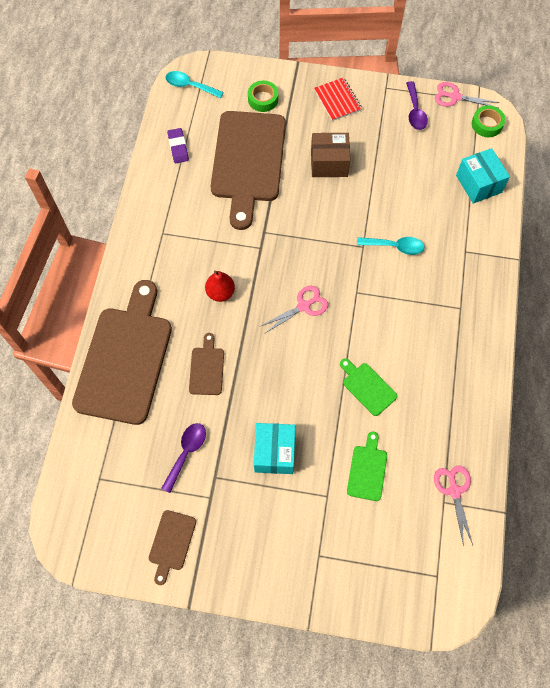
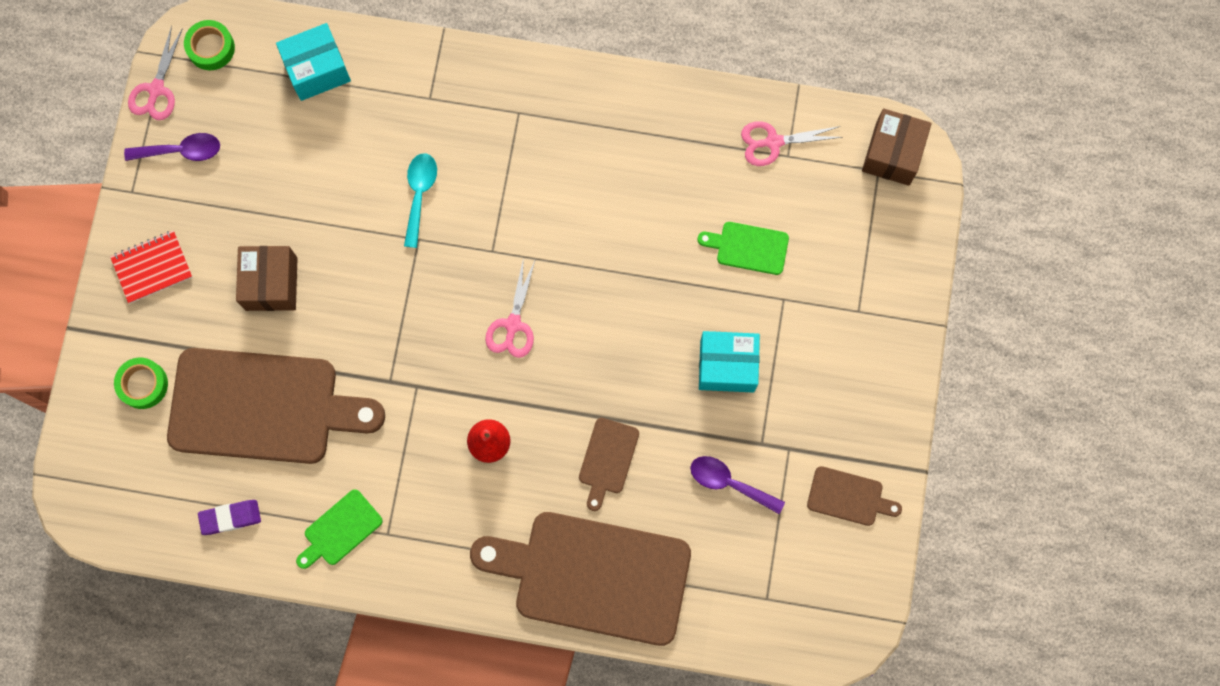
camera: 90 degrees left, 10 degrees up
turquoise spoon [165,71,224,98] -> none
brown cutting board [189,333,224,395] -> brown cutting board turned 75 degrees counterclockwise [579,418,639,511]
pink scissors [261,286,328,334] -> pink scissors turned 135 degrees counterclockwise [485,257,535,358]
green cutting board [340,358,397,416] -> green cutting board moved to [296,490,383,569]
none -> brown box [862,108,932,186]

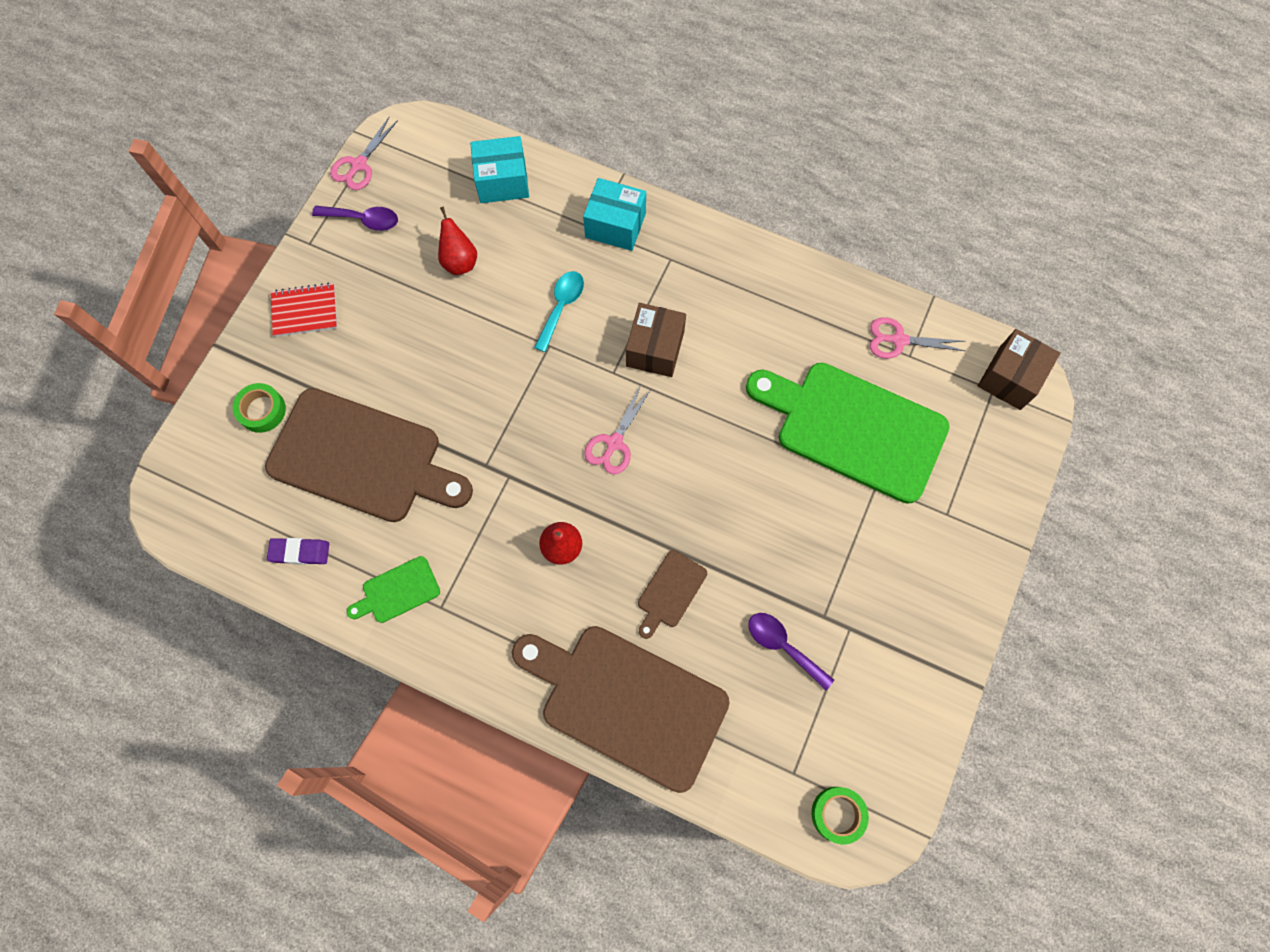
camera: 15 degrees right, 5 degrees down
green tape [184,20,235,70] -> green tape moved to [811,787,869,844]
brown box [236,246,298,311] -> brown box moved to [626,303,686,377]
green cutting board [698,222,789,275] -> green cutting board [746,363,950,504], size x2.32
turquoise box [699,331,760,393] -> turquoise box moved to [583,178,646,251]
brown cutting board [807,466,902,526] -> none
none -> red pear [438,207,477,275]

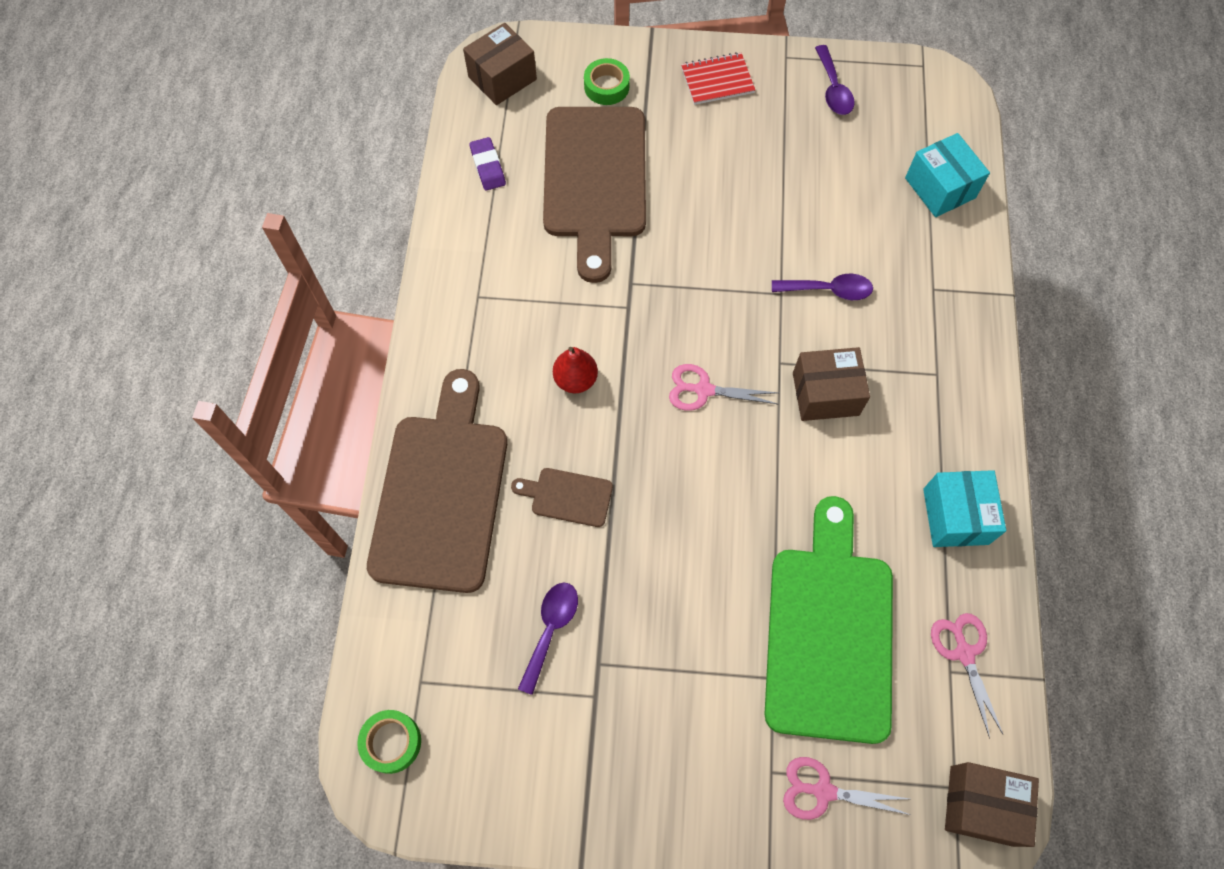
camera: 70 degrees right, 5 degrees down
red notebook [271,283,337,337] -> red notebook turned 75 degrees counterclockwise [681,52,755,105]
pink scissors [330,117,398,190] -> pink scissors moved to [783,757,910,820]
green cutting board [347,556,440,623] -> none
red pear [438,207,477,275] -> none
turquoise spoon [534,271,584,352] -> purple spoon [772,273,873,300]
turquoise box [583,178,646,251] -> turquoise box moved to [923,470,1006,547]
none -> brown box [463,23,537,105]

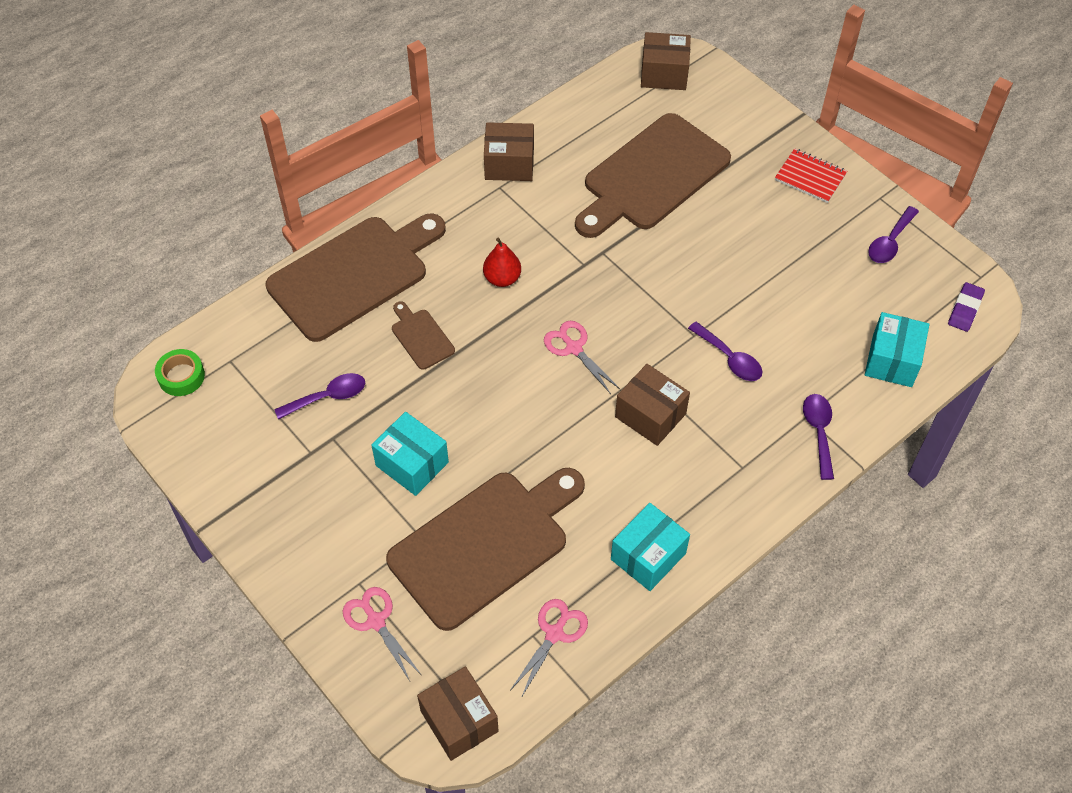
camera: 45 degrees right, 10 degrees down
purple eraser [469,137,506,191] -> purple eraser moved to [948,282,985,332]
green tape [584,58,630,105] -> none
green cutting board [765,496,893,744] -> brown cutting board [386,468,585,631]
none -> turquoise box [371,412,449,496]
none -> brown box [484,122,534,181]
none -> purple spoon [803,394,834,480]

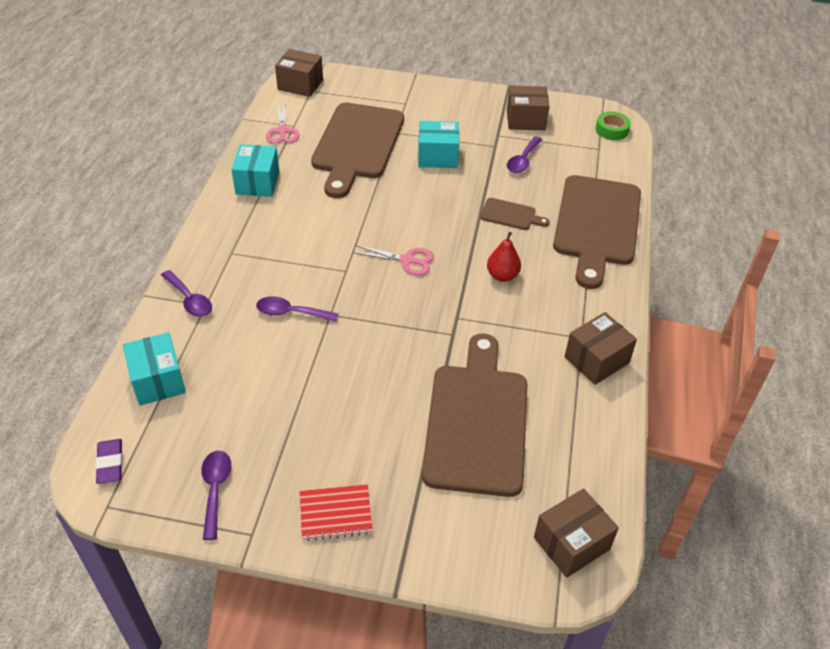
camera: 140 degrees right, 10 degrees down
pink scissors [343,587,421,681] -> none
brown box [615,364,690,446] -> brown box moved to [507,85,550,130]

